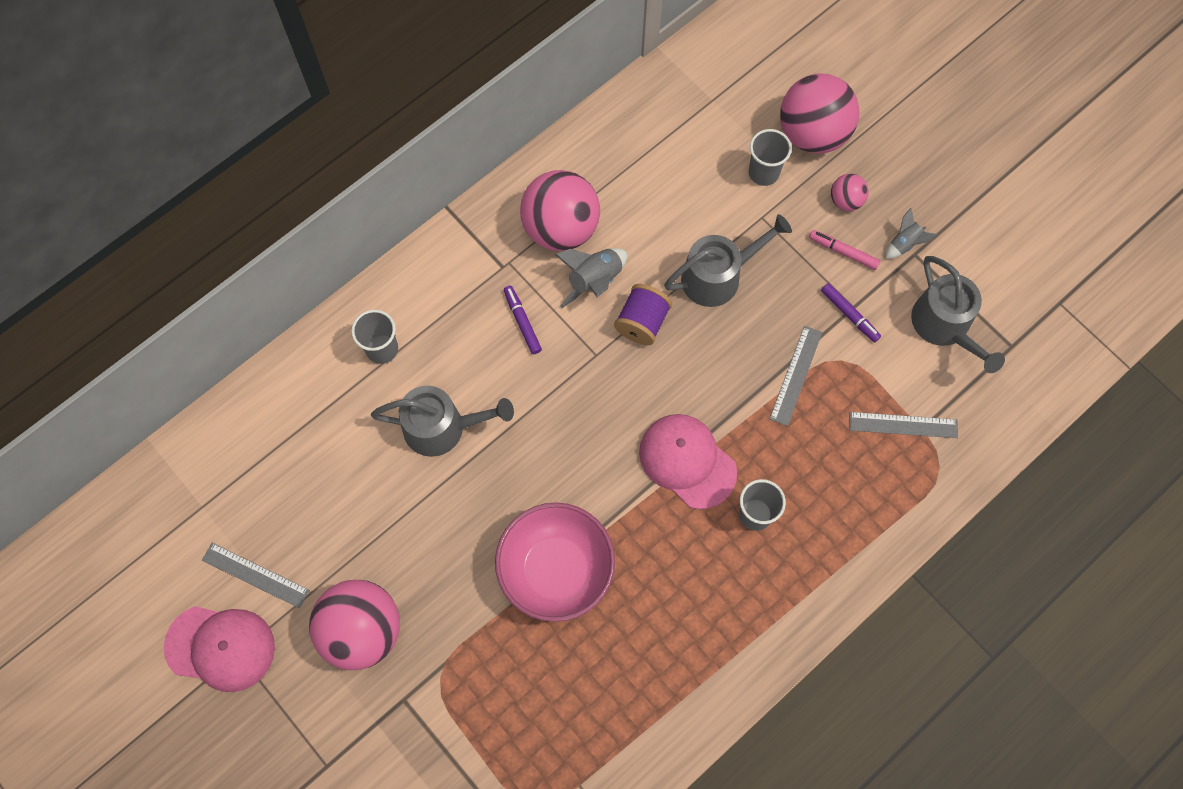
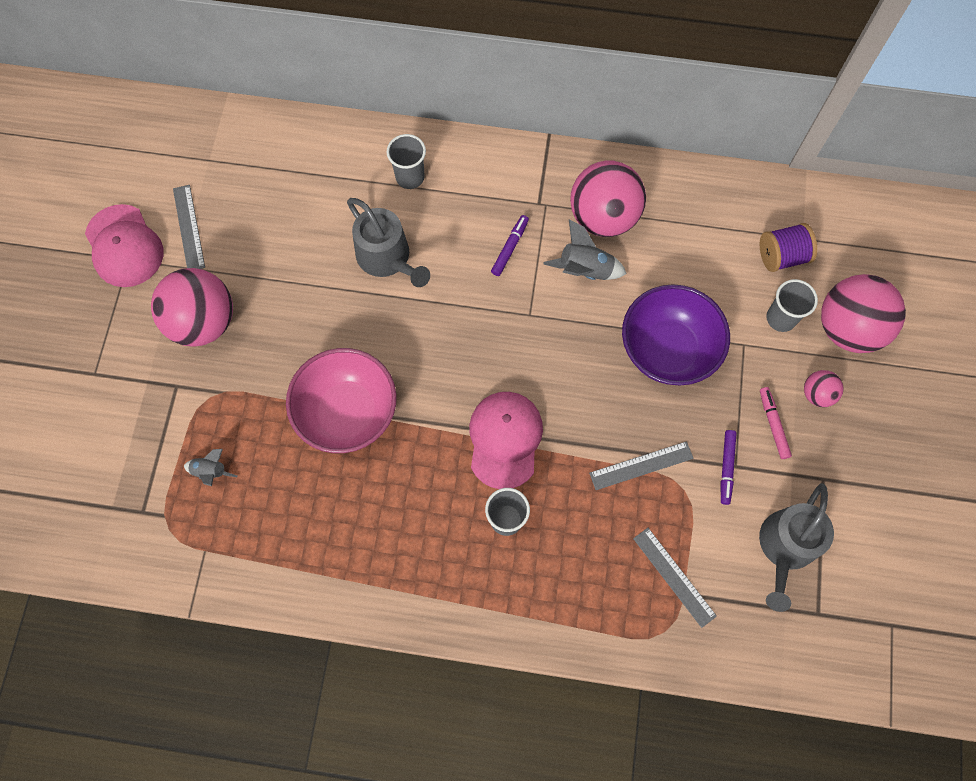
camera: 50 degrees right, 0 degrees up
purple spool [614,284,672,345] -> purple spool moved to [760,223,817,272]
grey watering can [664,214,792,307] -> purple bowl [622,284,730,386]
grey rocket [885,208,937,259] -> grey rocket moved to [184,449,238,486]

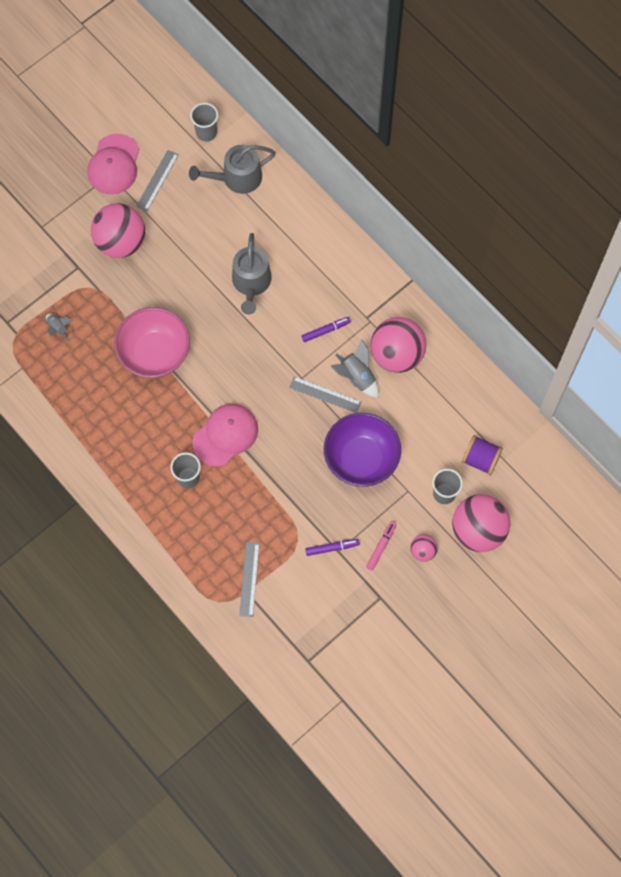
camera: 40 degrees right, 0 degrees up
grey cup [387,134,426,189] -> grey cup moved to [190,103,218,141]
grey ruler [589,441,694,490] -> grey ruler moved to [289,376,362,413]
purple marker [721,430,736,505] -> purple marker turned 150 degrees counterclockwise [305,539,359,556]
grey watering can [759,483,834,612] -> grey watering can moved to [189,145,276,194]

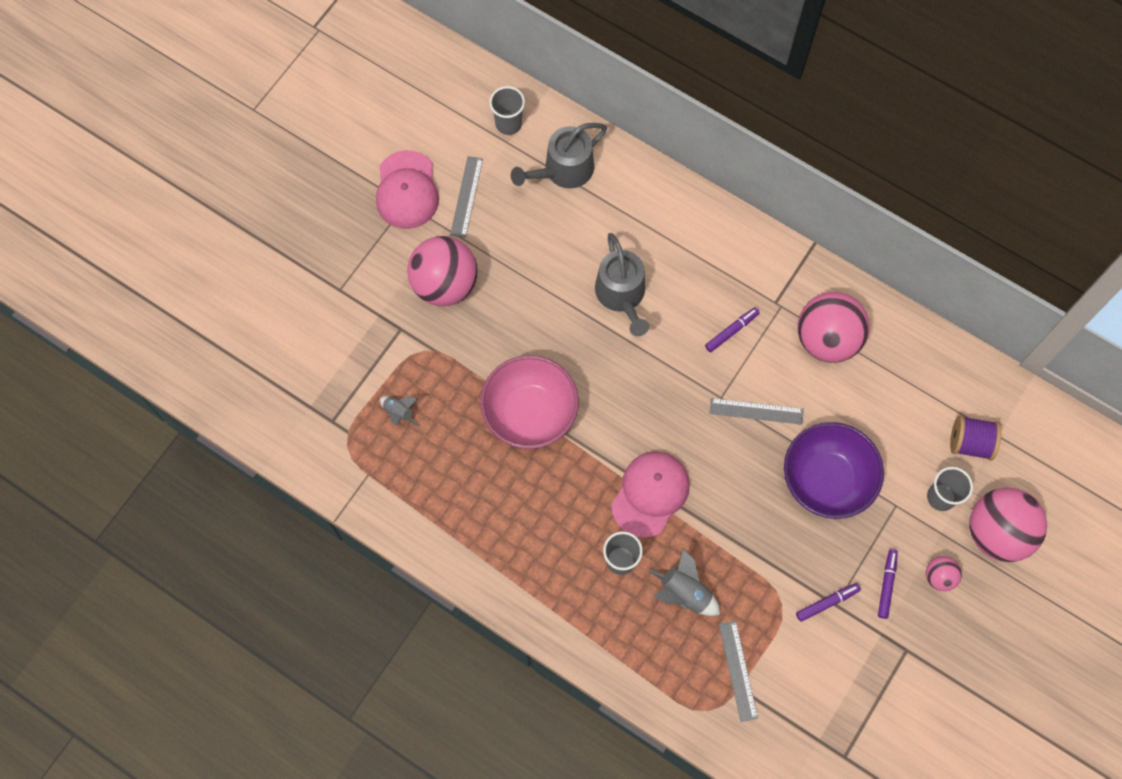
camera: 15 degrees left, 0 degrees up
grey rocket [331,339,379,398] -> grey rocket moved to [649,548,720,616]
pink marker [366,521,397,571] -> purple marker [878,549,898,619]

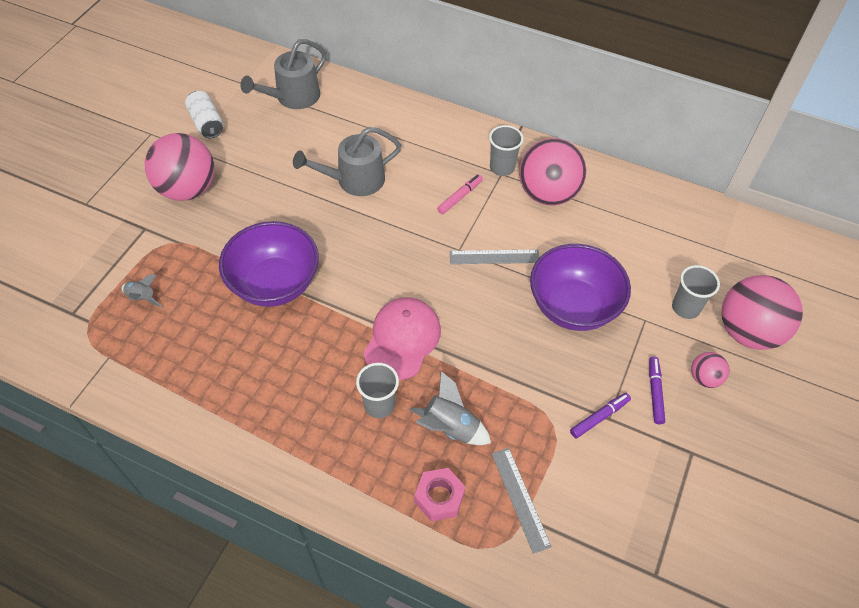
camera: 10 degrees left, 15 degrees down
pink cap [376,150,439,229] -> none
grey ruler [450,156,483,238] -> white can [185,91,223,138]
pink bowl [480,355,579,449] -> purple bowl [219,221,319,307]
grey cup [489,86,525,135] -> grey cup moved to [489,125,524,176]
grey watering can [595,233,649,336] -> grey watering can turned 90 degrees clockwise [293,127,402,196]
purple marker [705,307,760,352] -> pink marker [437,174,483,214]
purple spool [950,415,1002,460] -> none
none -> pink nut [414,468,465,521]

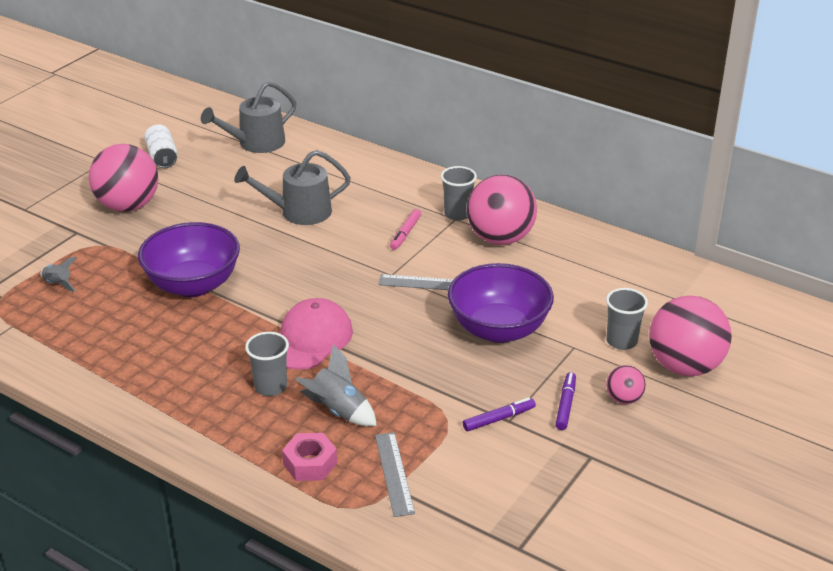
camera: 10 degrees right, 20 degrees down
pink marker [437,174,483,214] -> pink marker turned 150 degrees clockwise [390,209,421,250]

